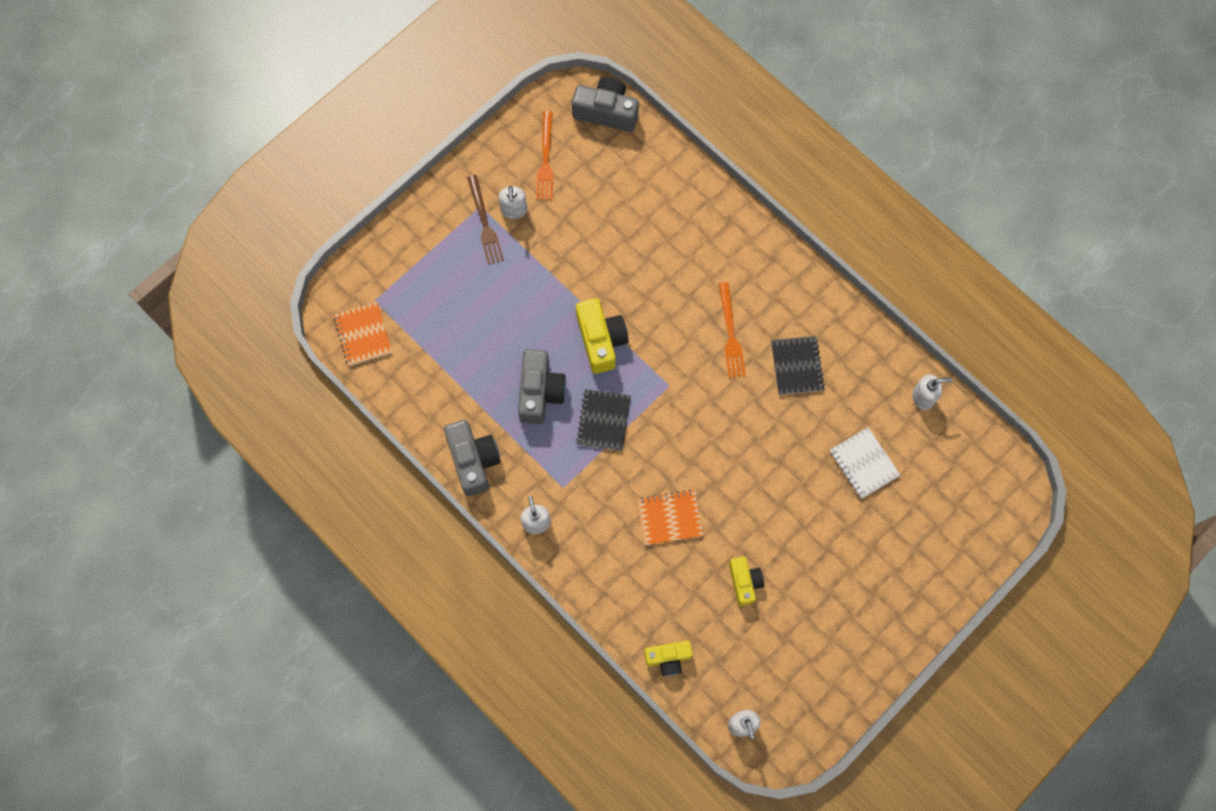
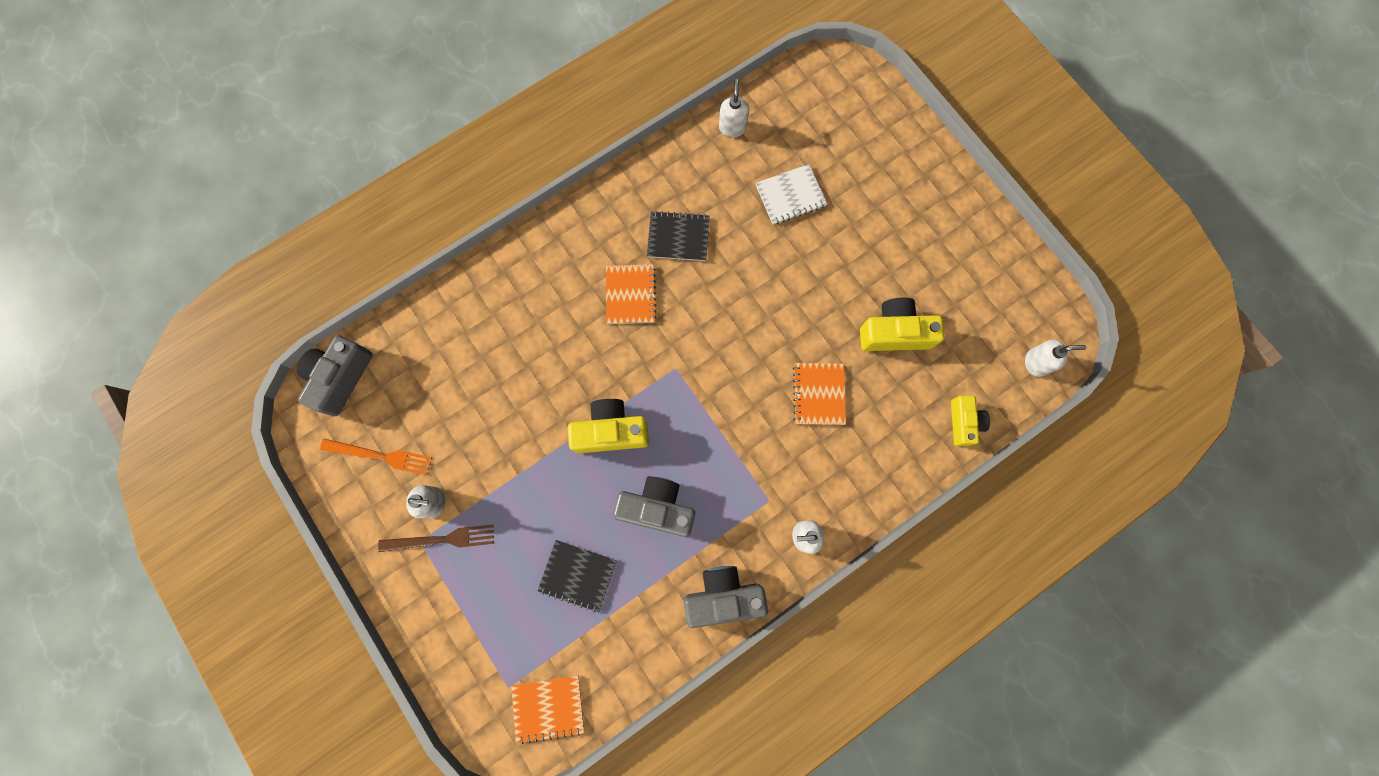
camera: 80 degrees left, 5 degrees up
black notebook [576,389,631,451] -> black notebook moved to [538,540,617,612]
orange fork [719,282,746,378] -> orange notebook [606,264,657,324]
yellow camera [729,556,764,606] -> yellow camera [860,297,945,351], size x1.56

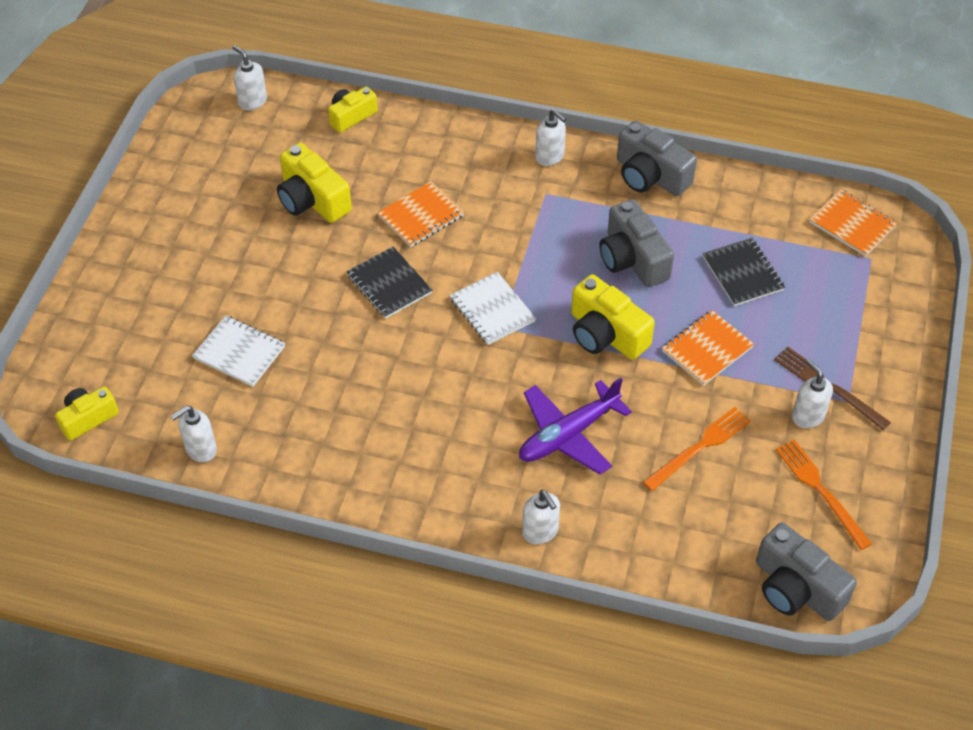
camera: 130 degrees left, 25 degrees down
grey camera [296,335,373,417] -> grey camera turned 60 degrees clockwise [756,522,857,621]
orange notebook [606,264,657,324] -> orange notebook moved to [662,310,754,386]
black notebook [647,211,710,261] -> black notebook moved to [347,247,432,318]
none -> yellow camera [55,386,119,441]
none -> white notebook [450,272,536,345]
none -> purple plane [519,377,632,475]
none -> white soap dispenser [522,490,560,544]
none -> orange fork [643,407,751,491]

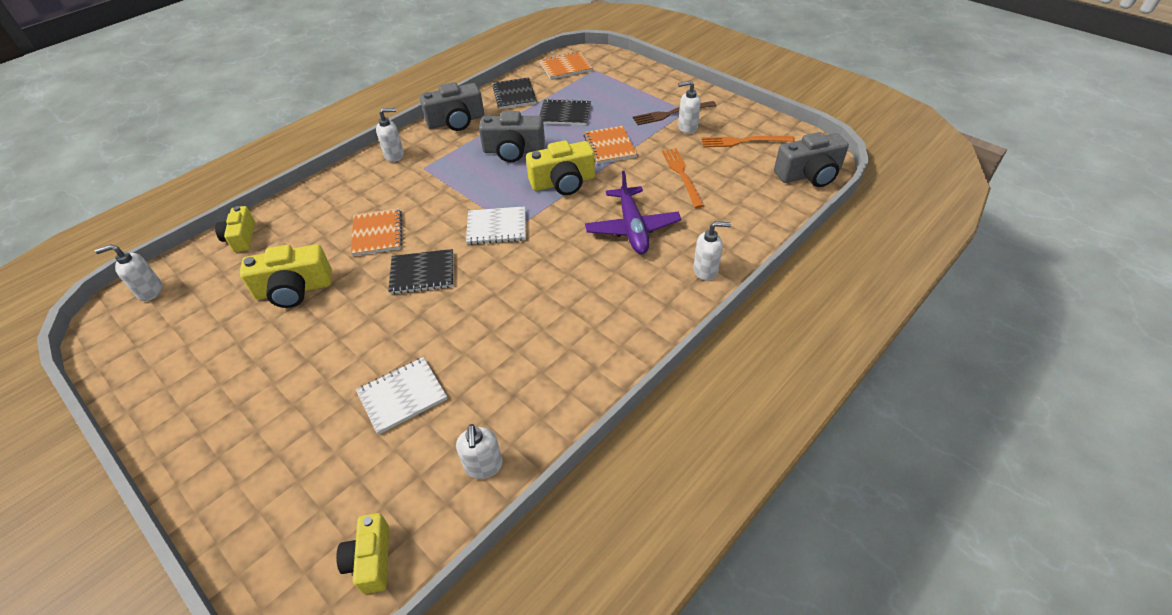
camera: 60 degrees left, 5 degrees down
none -> black notebook [492,77,537,109]

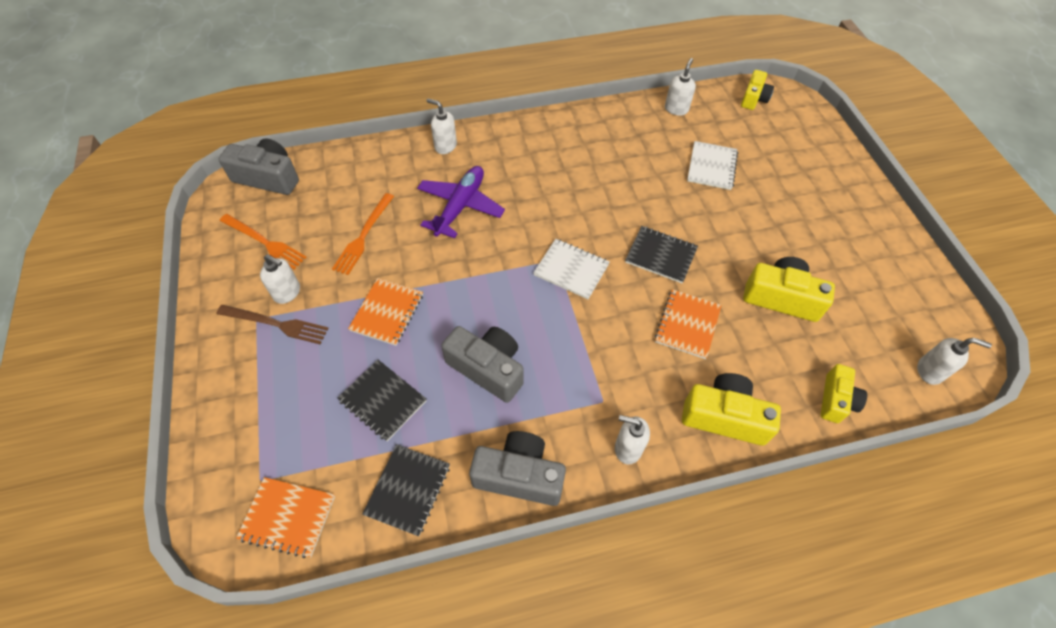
camera: 150 degrees left, 10 degrees up
white notebook [356,357,447,435] -> white notebook turned 75 degrees counterclockwise [687,141,738,190]
yellow camera [526,140,595,195] -> yellow camera moved to [682,373,781,446]

